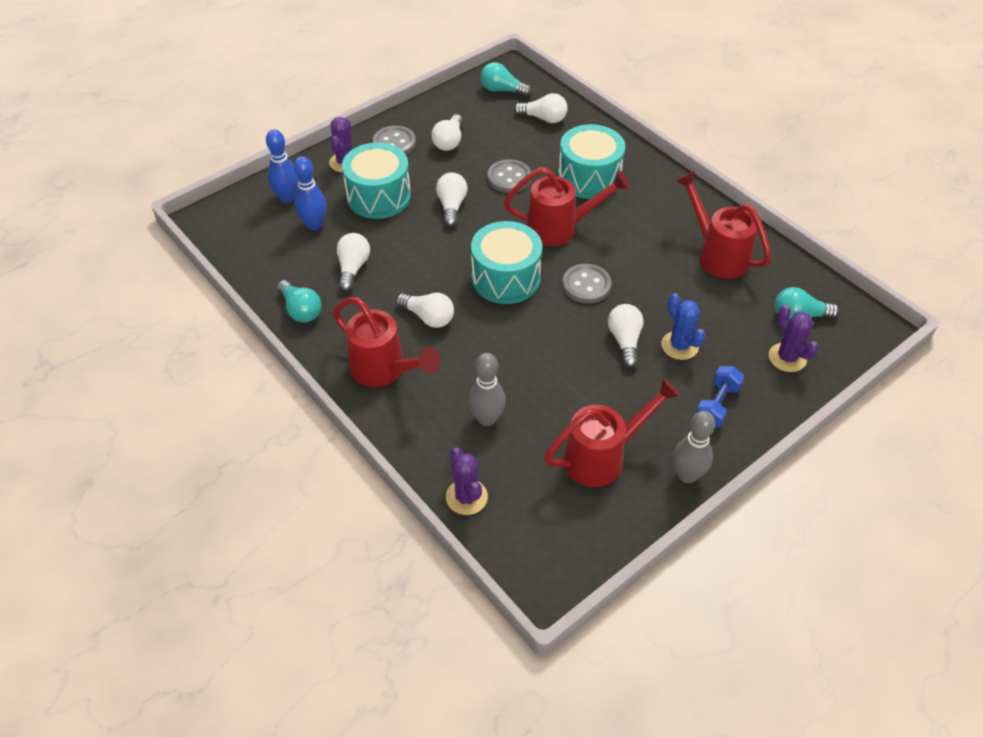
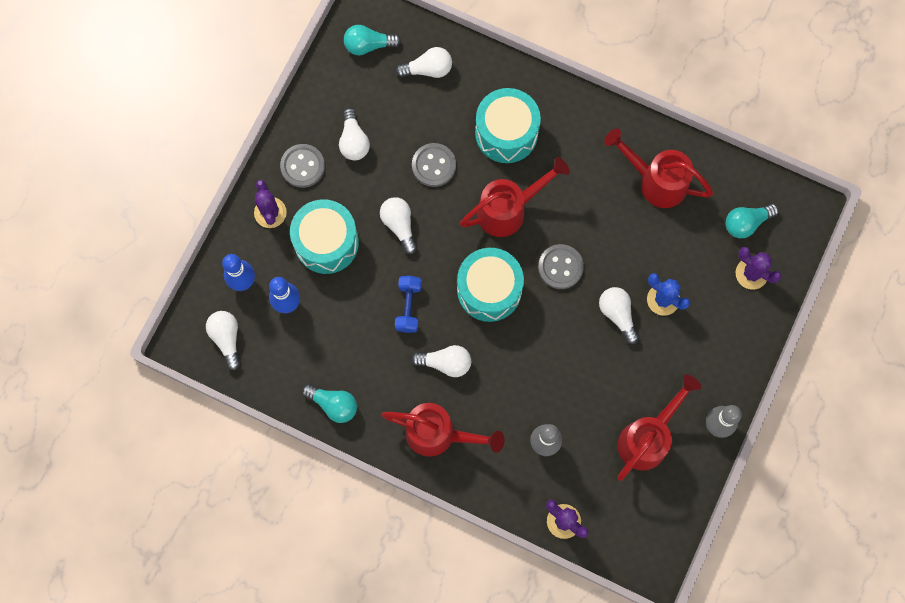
camera: 25 degrees left, 25 degrees up
white light bulb [337,233,370,291] -> white light bulb moved to [206,311,240,370]
blue dumbbell [696,366,745,427] -> blue dumbbell moved to [395,276,422,333]

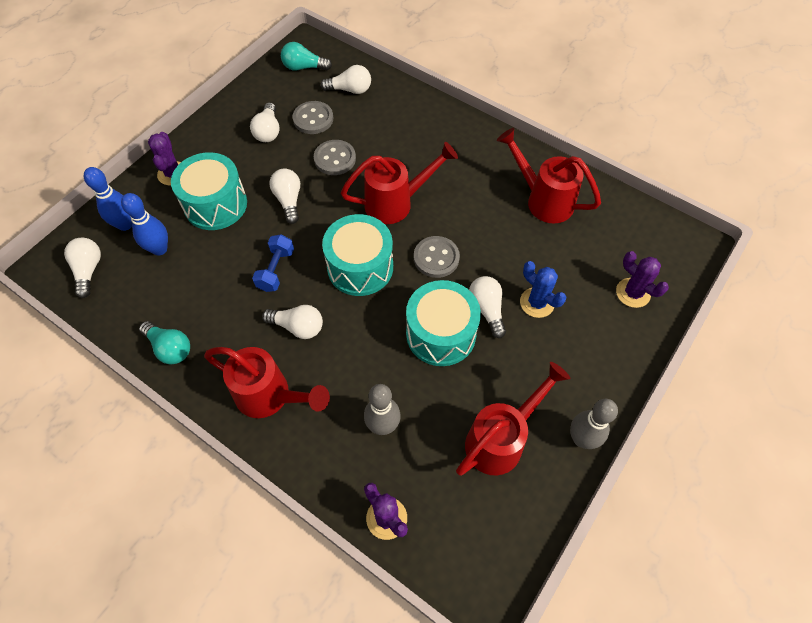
camera: 10 degrees right, 15 degrees down
grey button [280,144,325,188] -> grey button moved to [293,101,333,134]
turquoise drum [475,88,541,163] -> turquoise drum moved to [406,280,481,366]
turquoise light bulb [725,204,779,238] -> none

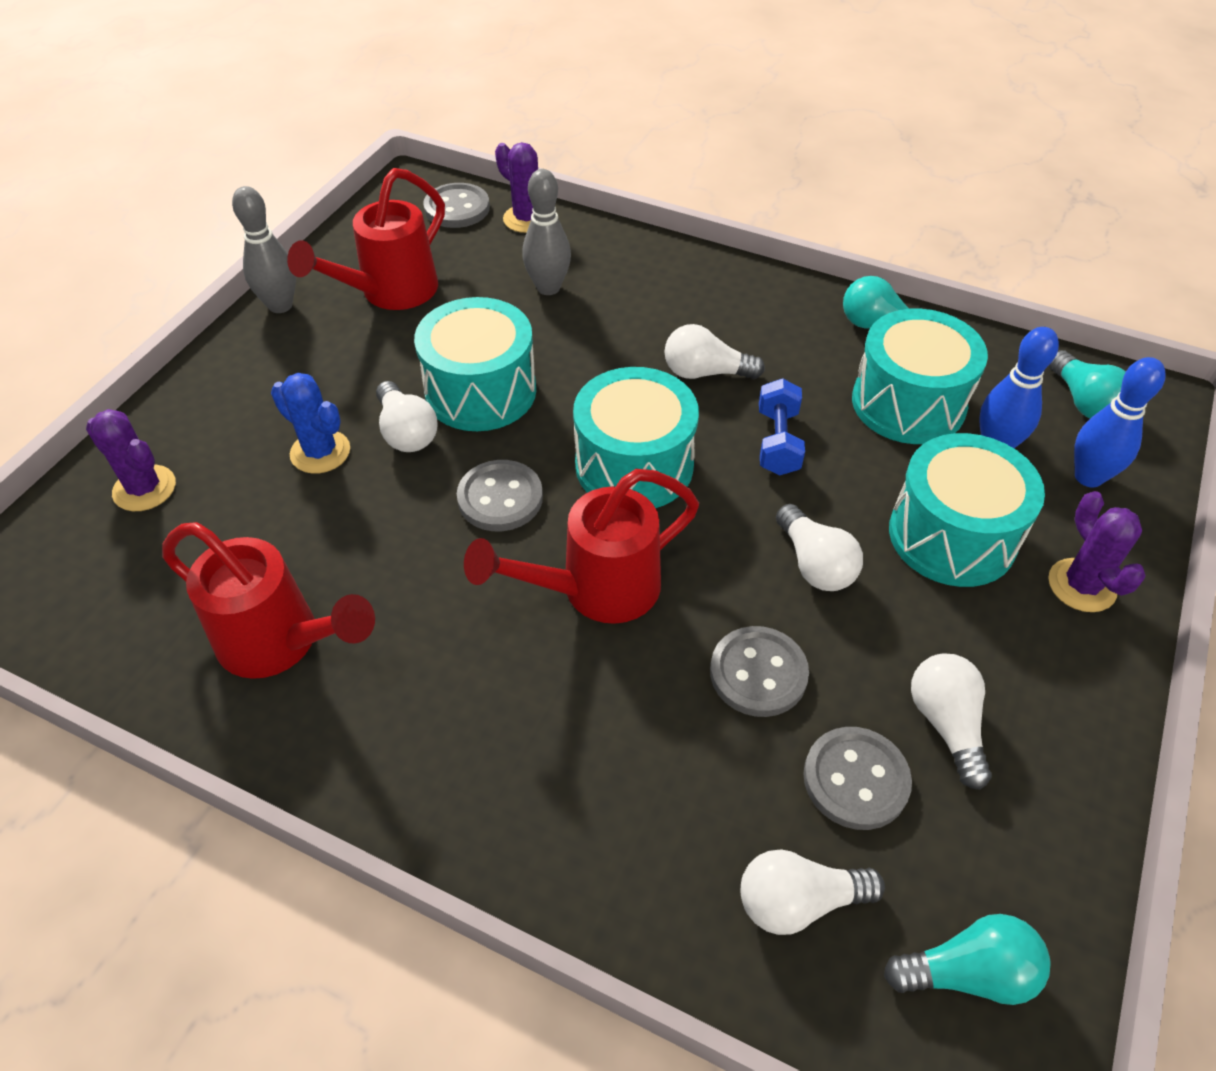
camera: 170 degrees right, 10 degrees down
white light bulb [64,238,101,298] -> turquoise light bulb [1049,350,1126,419]
red watering can [204,347,330,418] -> none
none -> grey button [423,183,490,228]
none -> turquoise drum [852,309,988,444]

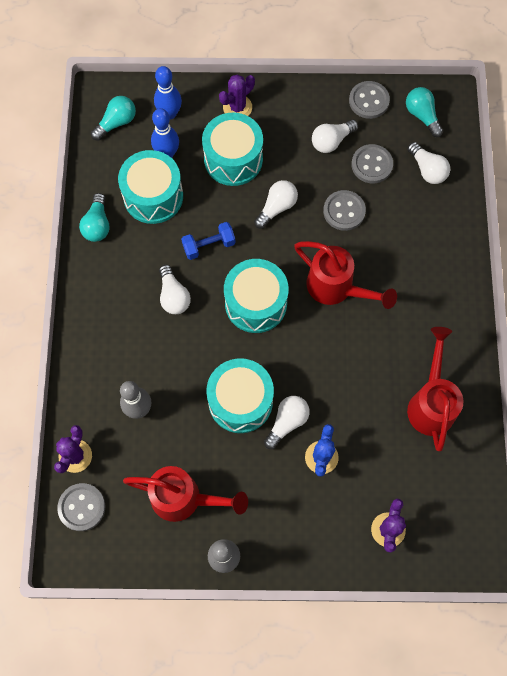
camera: 115 degrees left, 20 degrees up
grey button [457,460,543,531] -> grey button moved to [349,81,390,119]

